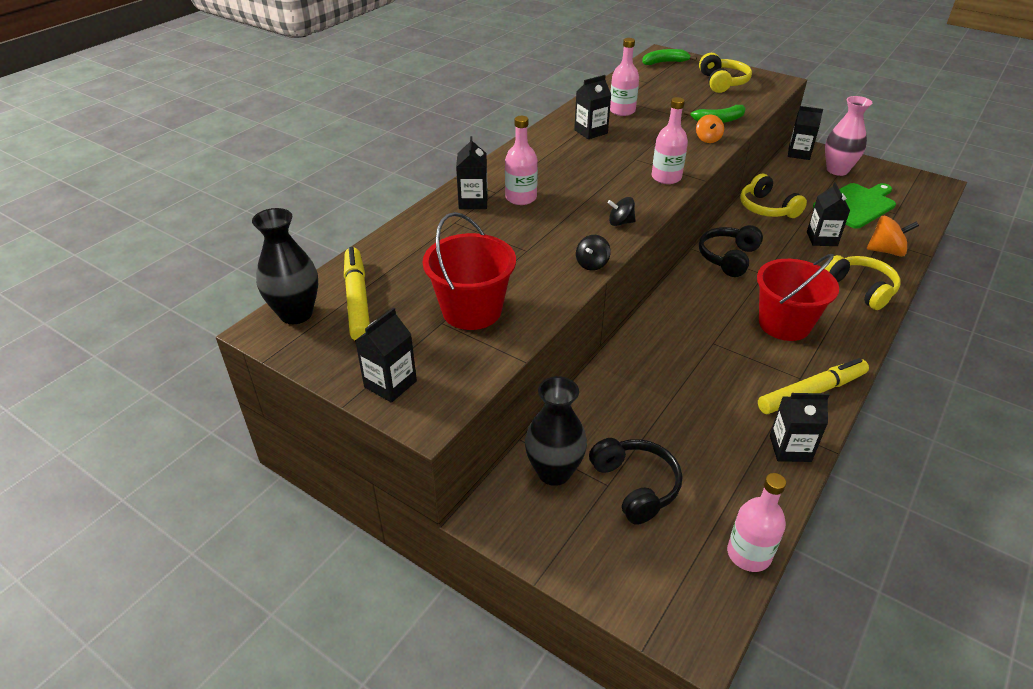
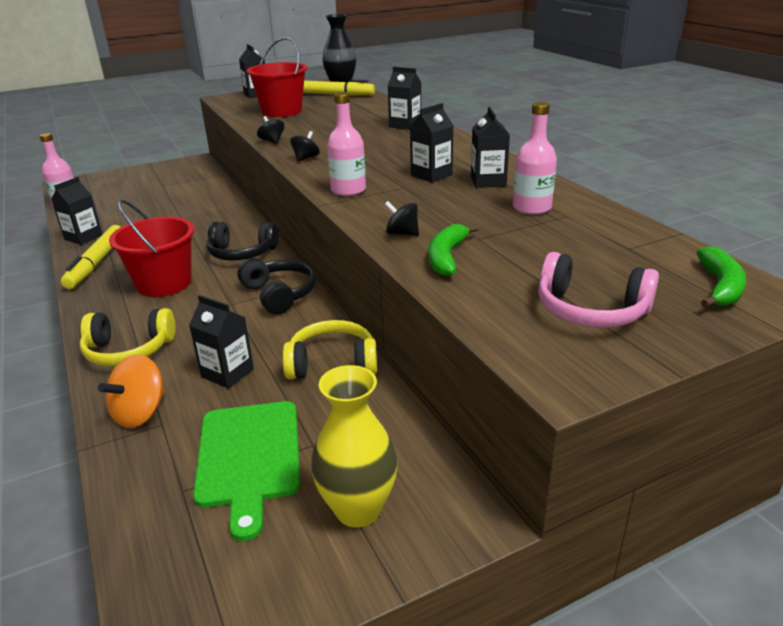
camera: 120 degrees right, 10 degrees down
pink bottle [505,116,538,205] -> none
black vase [525,376,587,486] -> none
black headphones [589,438,682,525] -> black headphones moved to [206,222,279,261]
orange spinning top [696,115,724,143] -> black spinning top [385,201,419,236]
yellow headphones [699,53,752,93] -> pink headphones [538,252,659,327]
black carton [788,106,823,160] -> black carton moved to [410,103,454,183]
pink vase [825,96,872,176] -> yellow vase [311,365,398,528]

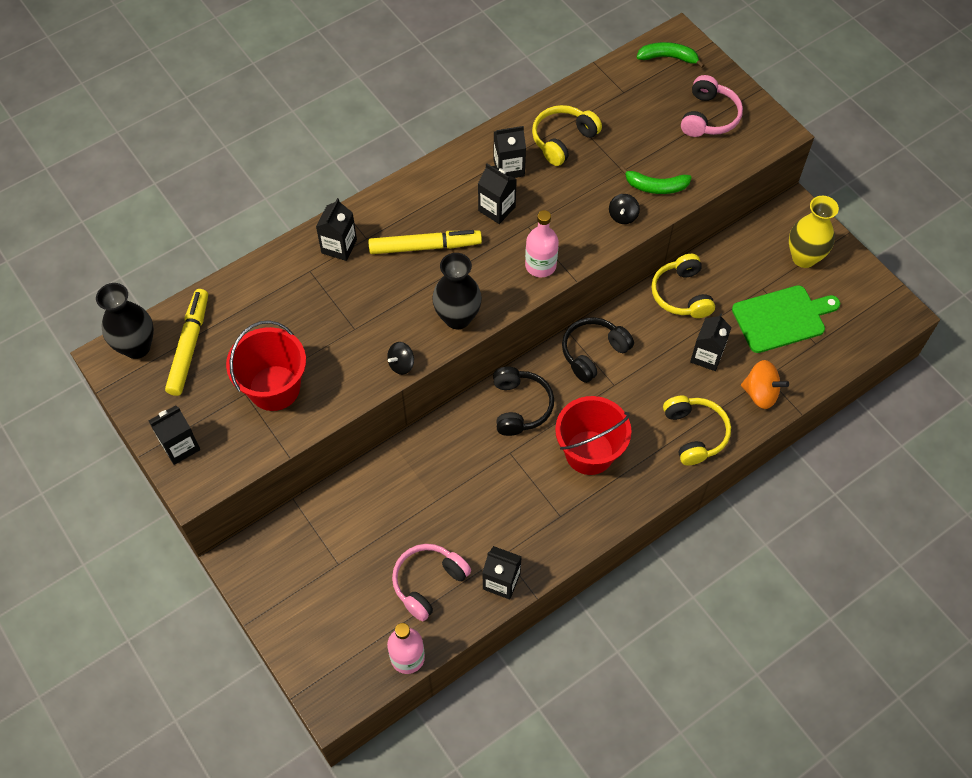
camera: 100 degrees left, 30 degrees up
yellow marker [61,225,121,289] -> yellow marker moved to [368,230,482,254]
black spinning top [290,131,320,162] -> black vase [432,253,482,329]
pink bottle [513,102,557,215] -> yellow headphones [532,105,602,166]
none -> pink headphones [392,544,471,621]

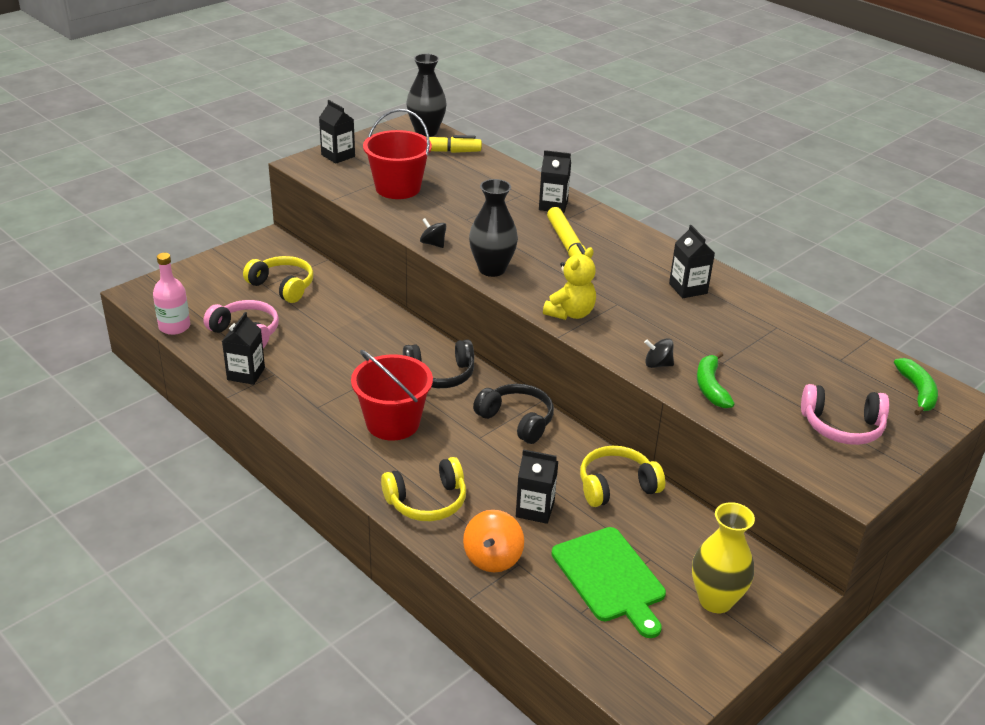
camera: 80 degrees right, 25 degrees down
black carton [478,163,517,224] -> none
pink bottle [525,210,559,277] -> yellow teddy bear [543,247,596,320]
yellow headphones [532,105,602,166] -> yellow headphones moved to [243,256,314,303]

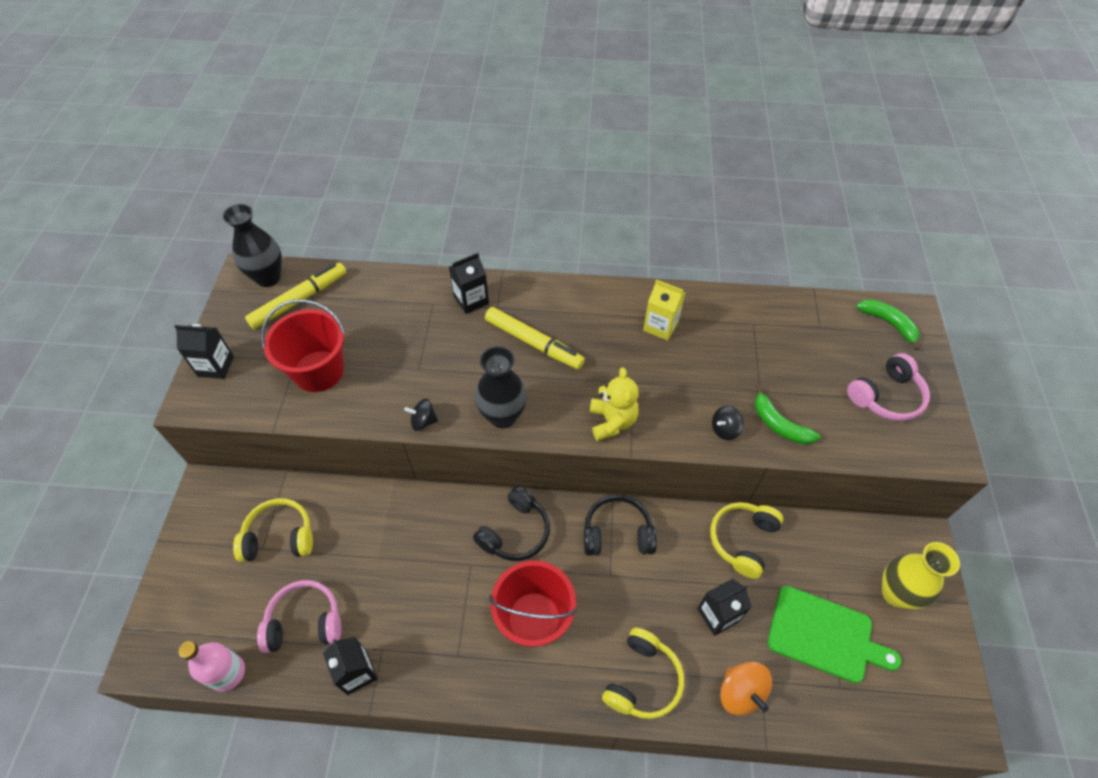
camera: 40 degrees left, 20 degrees up
black carton [669,225,715,298] -> yellow carton [643,279,685,341]

